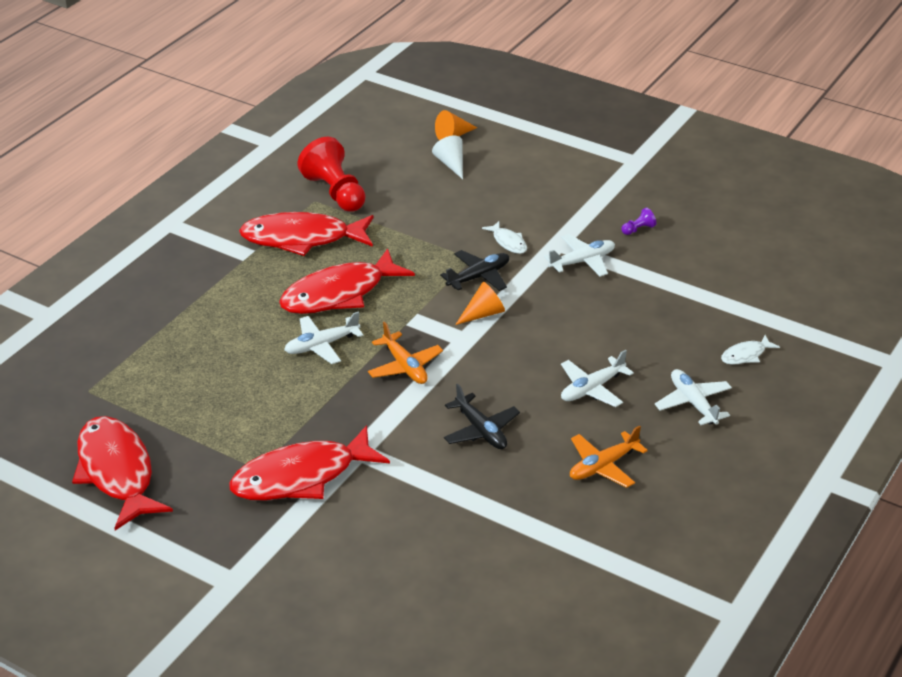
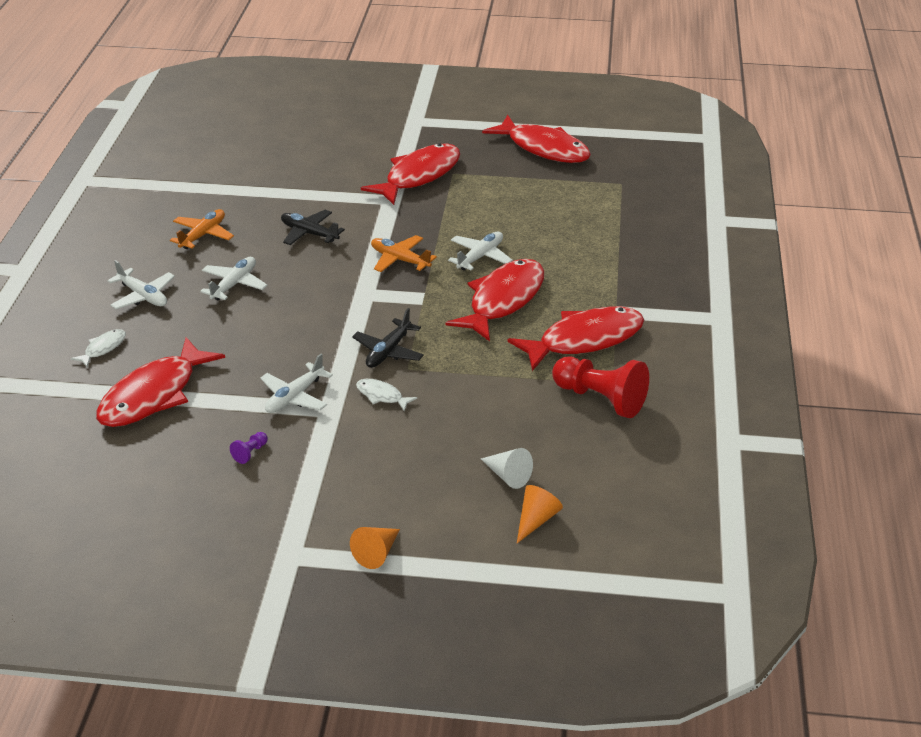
camera: 155 degrees right, 0 degrees up
orange cone [455,282,505,325] -> orange cone moved to [350,527,400,569]
none -> red fish [96,337,225,427]

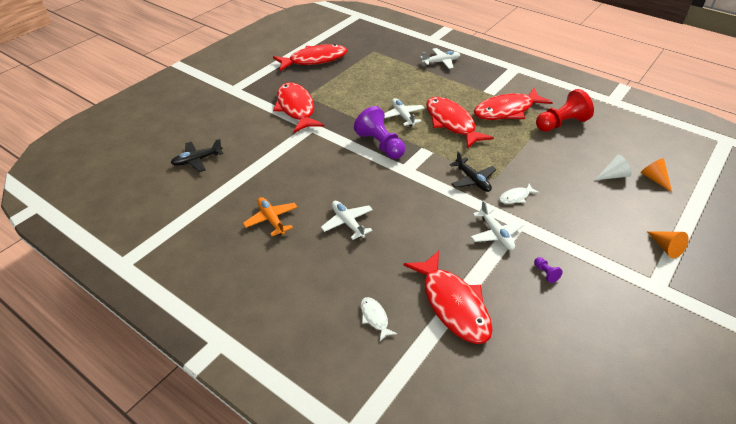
camera: 60 degrees left, 5 degrees up
white plane [107,260,175,309] -> white plane moved to [420,48,461,69]
black plane [281,210,345,245] -> black plane moved to [171,139,223,172]
orange plane [371,235,437,272] -> purple pawn [354,106,405,159]
red fish [508,307,644,371] -> red fish turned 120 degrees counterclockwise [474,88,553,120]

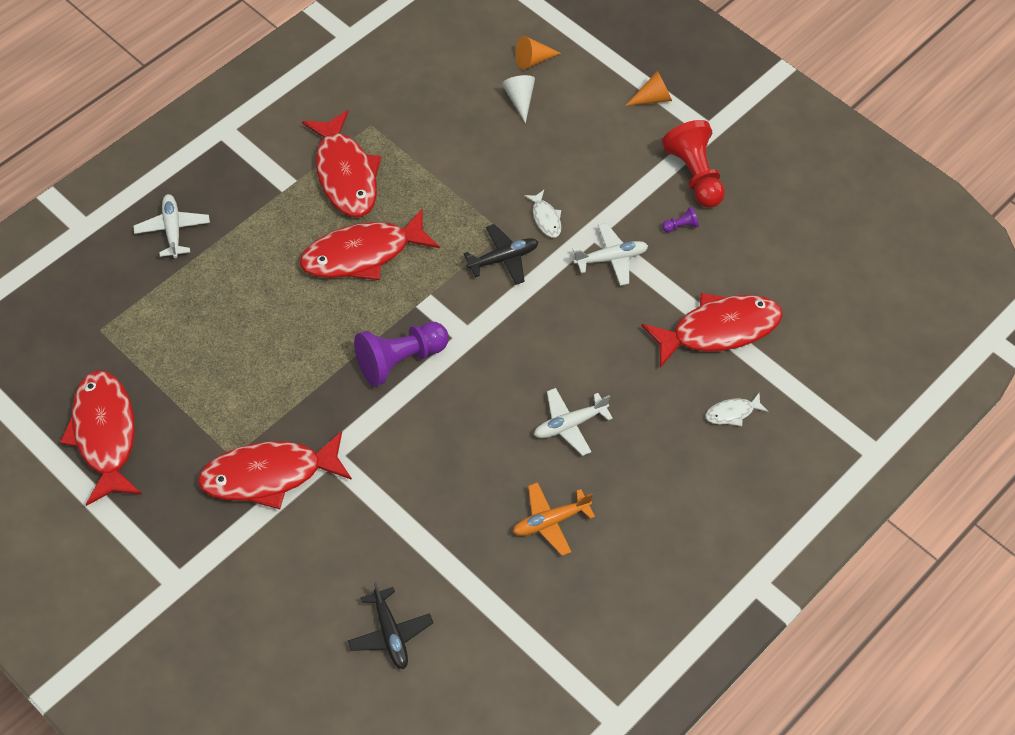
camera: 85 degrees left, 15 degrees up
white plane [384,98,425,127] -> none
red pawn [536,89,594,132] -> red pawn moved to [662,120,725,208]

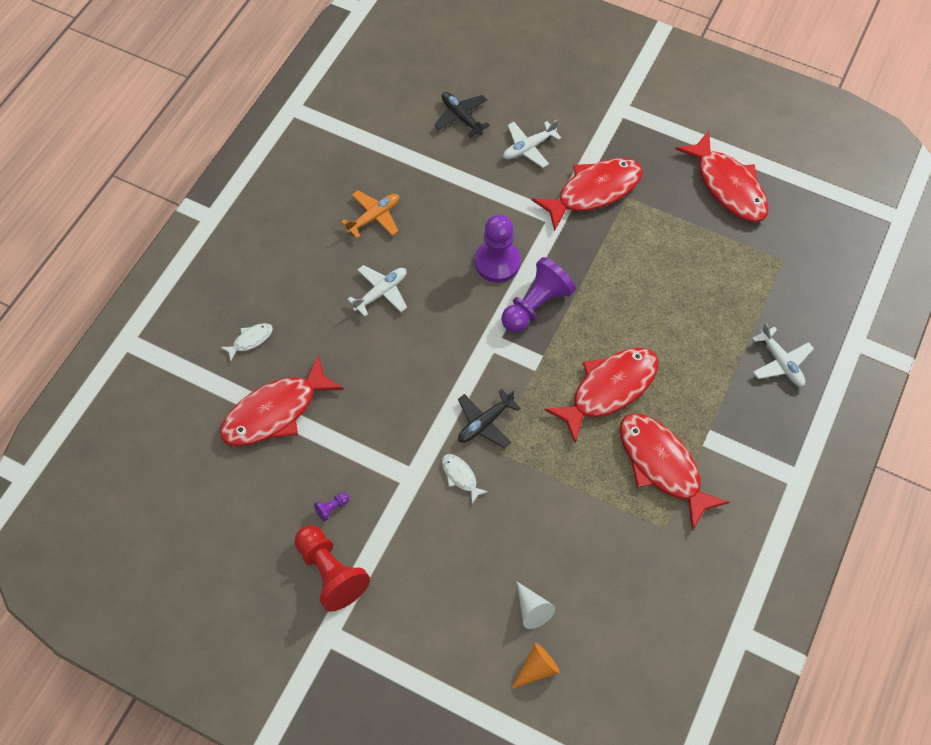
camera: 165 degrees right, 5 degrees up
white plane [572,223,648,286] -> white plane moved to [503,120,561,168]
orange cone [625,71,672,106] -> none
none -> purple pawn [475,215,521,283]

